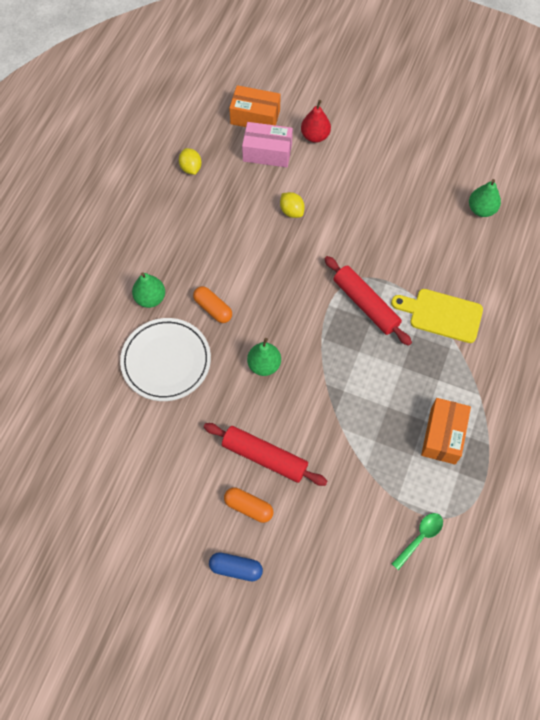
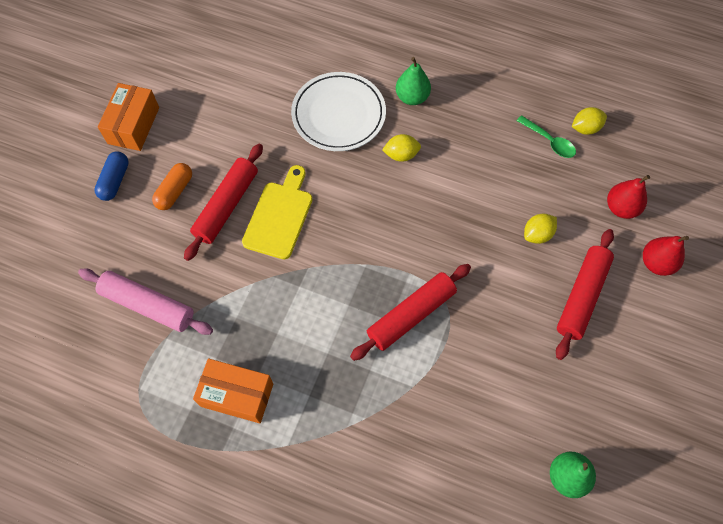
camera: 90 degrees right, 0 degrees up
orange capsule [193,286,232,323] -> yellow lemon [382,134,421,162]
orange box [229,85,280,127] -> orange box moved to [98,83,159,151]
pink box [242,122,293,167] -> red pear [607,175,650,219]
green pear [247,338,281,376] -> none
yellow cutting board [391,289,483,343] -> yellow cutting board moved to [242,165,313,259]
green spoon [392,513,443,570] -> green spoon moved to [517,115,576,158]
none -> pink rolling pin [78,269,213,335]
none -> red rolling pin [556,229,614,360]

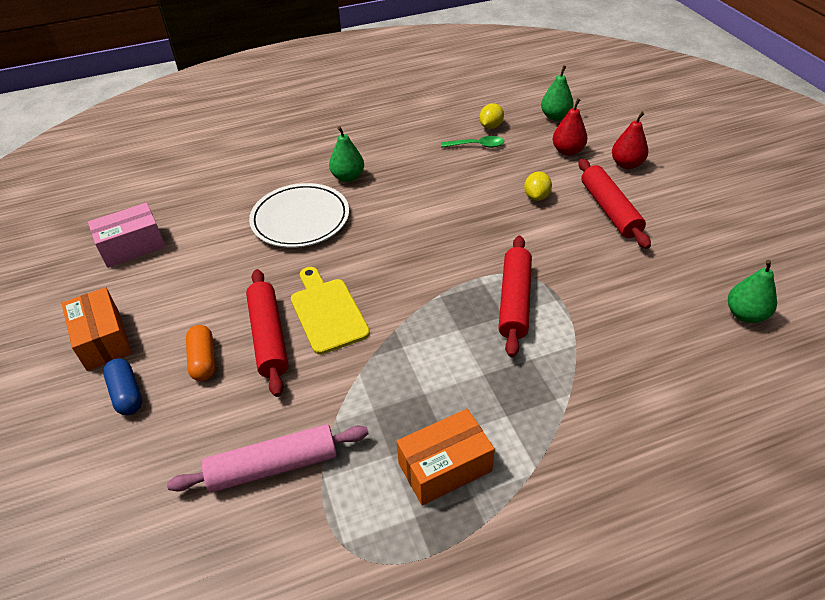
camera: 40 degrees left, 20 degrees down
yellow lemon [382,134,421,162] -> none
none -> pink box [88,203,166,268]
none -> green pear [541,65,574,121]

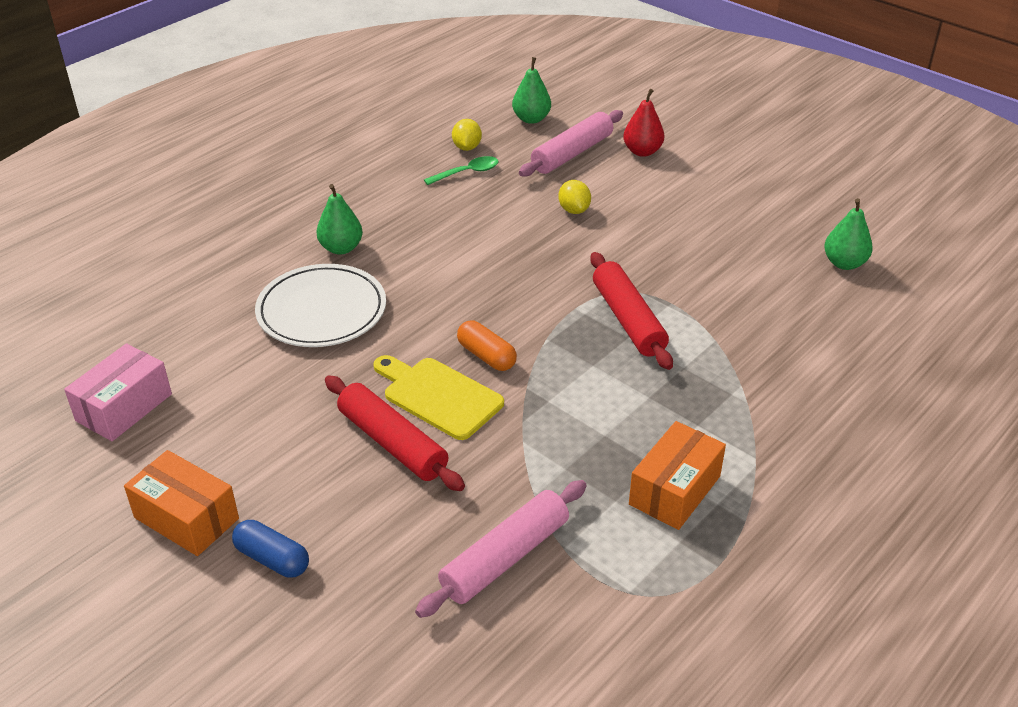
camera: 30 degrees left, 5 degrees down
orange capsule [186,325,215,381] -> orange capsule moved to [457,321,517,371]
red pear [553,98,587,156] -> pink rolling pin [519,110,623,177]
red rolling pin [578,159,651,249] -> none

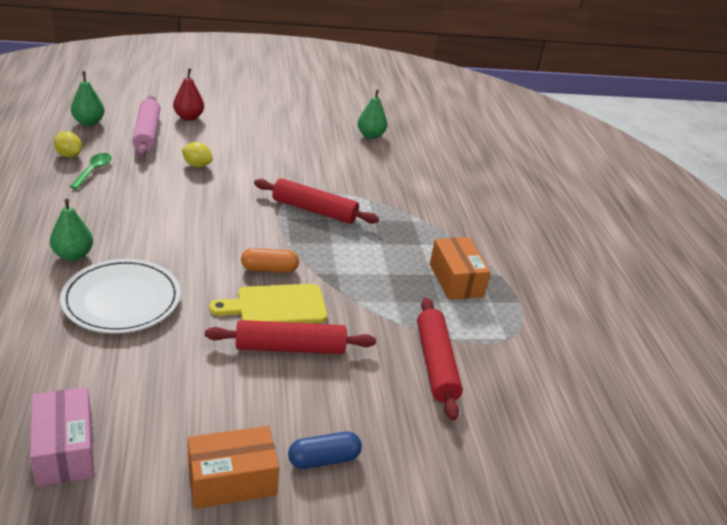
camera: 55 degrees left, 5 degrees down
pink rolling pin [415,480,587,618] -> red rolling pin [417,297,463,420]

